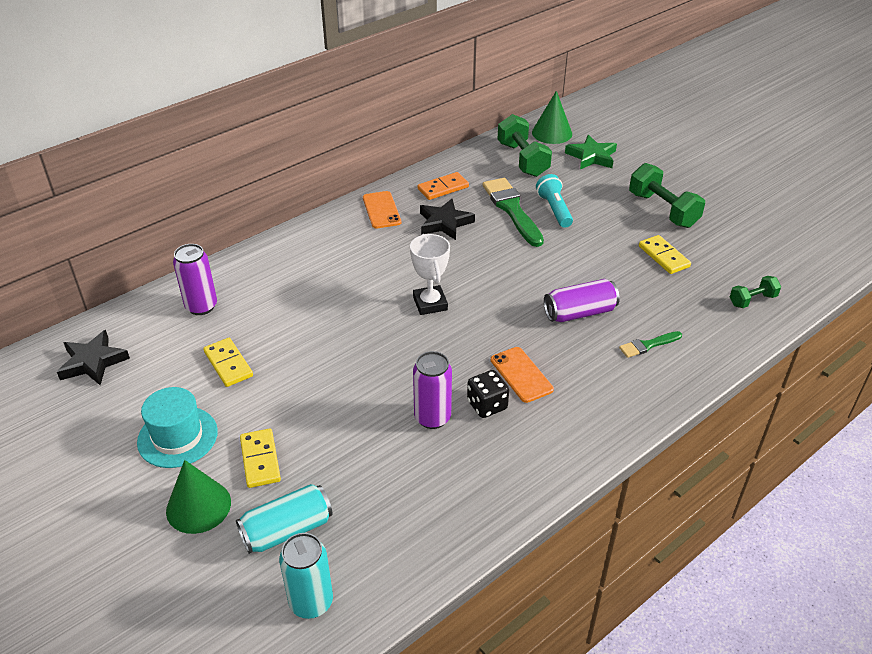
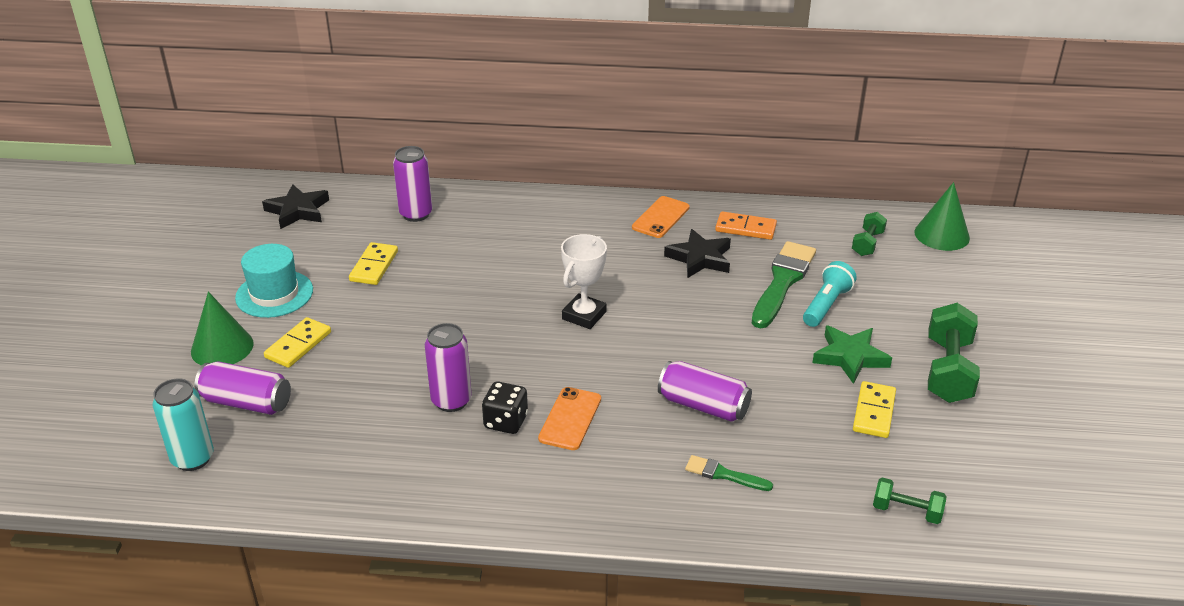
camera: 45 degrees right, 5 degrees down
turquoise can [236,484,333,554] -> purple can [194,362,291,415]
green dumbbell [497,114,552,177] -> green dumbbell [852,212,887,256], size x0.56
green star [565,135,617,169] -> green star moved to [812,325,892,384]

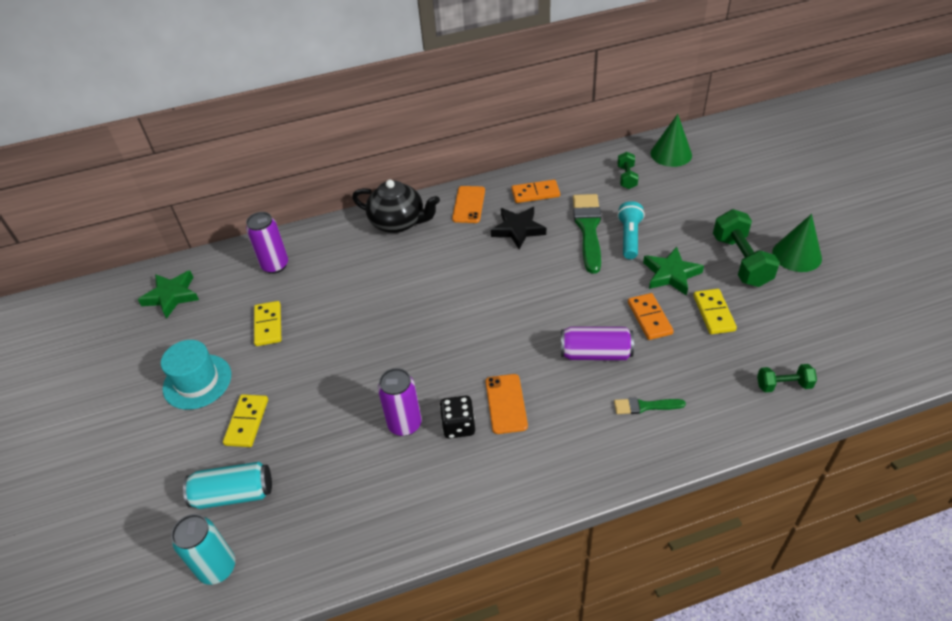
camera: 20 degrees left, 10 degrees up
green cone [191,292,254,366] -> green cone moved to [772,214,822,272]
purple can [194,362,291,415] -> turquoise can [183,462,272,509]
black star [262,184,329,229] -> green star [138,271,199,319]
white trophy [561,234,607,329] -> none
none -> black teapot [352,179,440,233]
none -> orange domino [628,293,674,340]

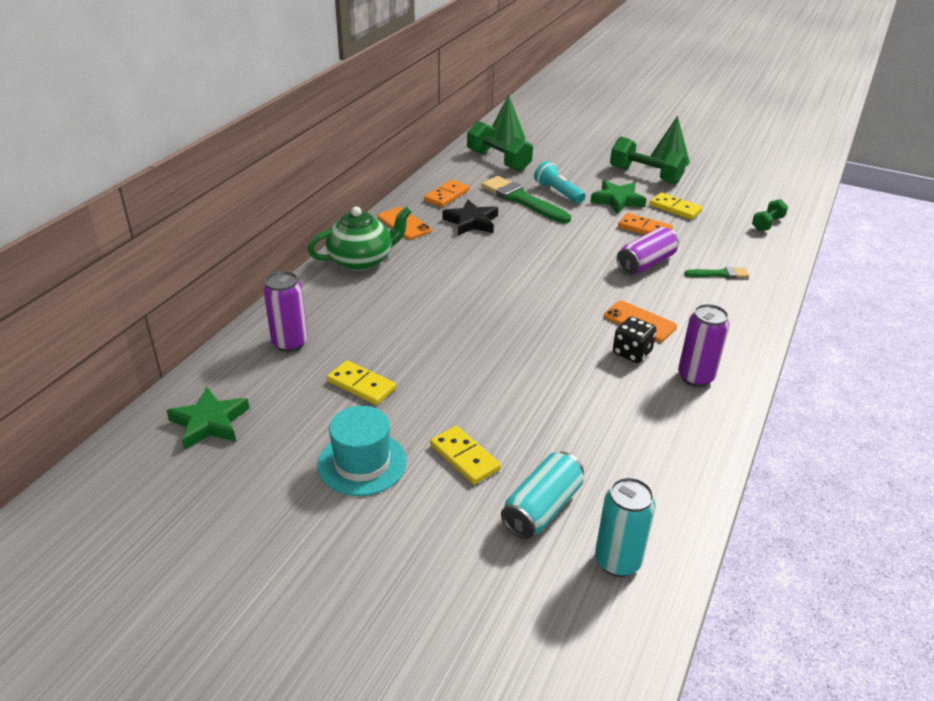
camera: 50 degrees left, 10 degrees down
black teapot [352,179,440,233] -> green teapot [307,207,412,271]
purple can [378,368,422,436] -> purple can moved to [678,304,729,387]
green brush [614,397,686,414] -> green brush turned 135 degrees counterclockwise [684,267,749,278]
green dumbbell [617,152,639,189] -> green dumbbell [467,121,533,172], size x1.79

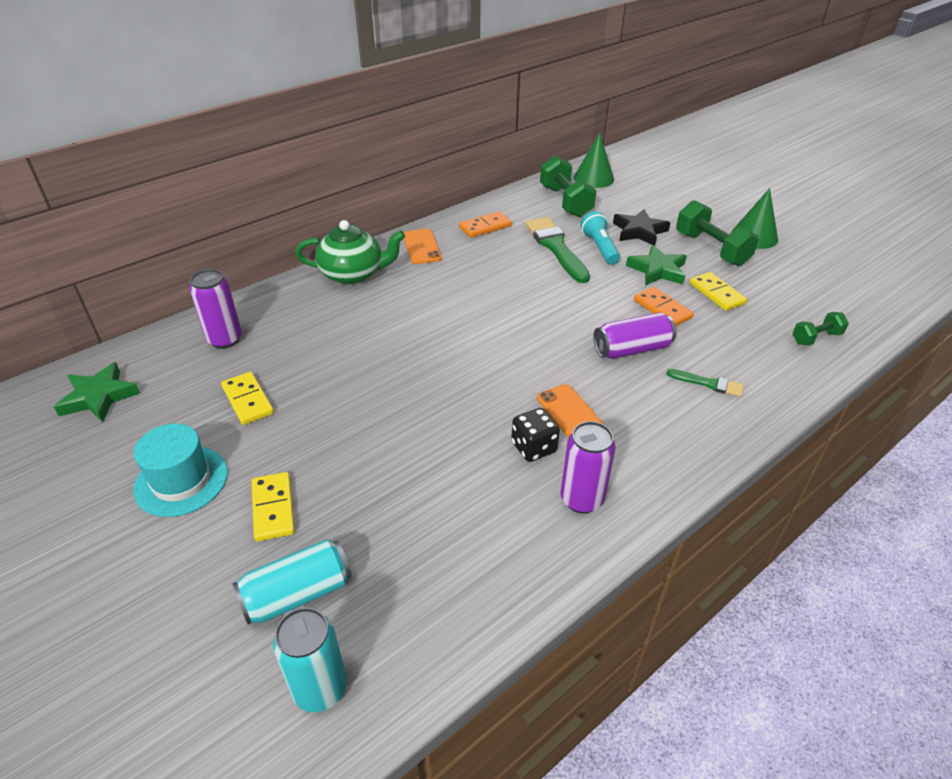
camera: 25 degrees right, 5 degrees up
black star [442,199,498,235] -> black star moved to [613,209,670,246]

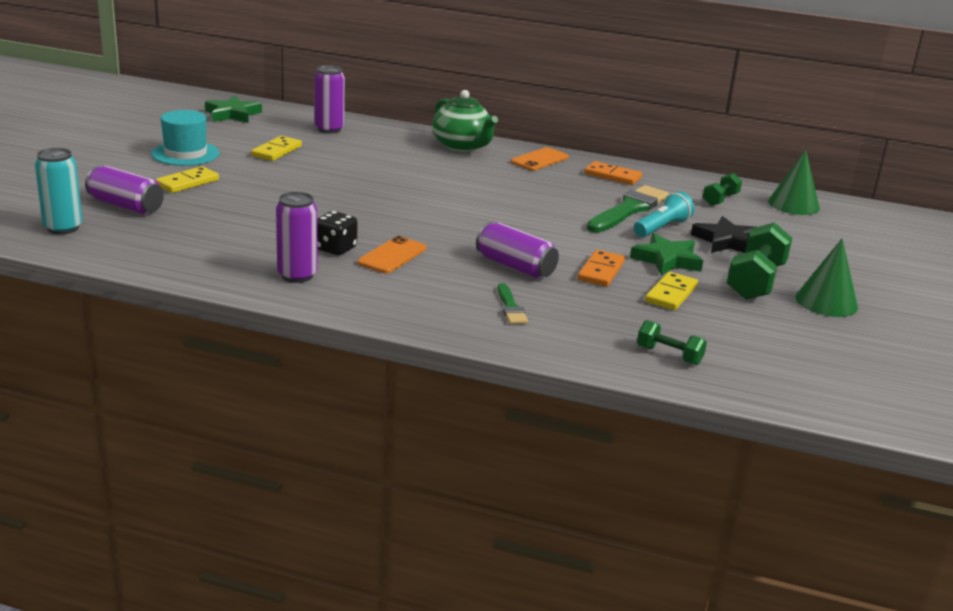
camera: 55 degrees right, 15 degrees down
turquoise can [233,539,352,625] -> purple can [85,166,164,215]
green dumbbell [540,156,597,217] -> green dumbbell [703,173,742,206], size x0.56

